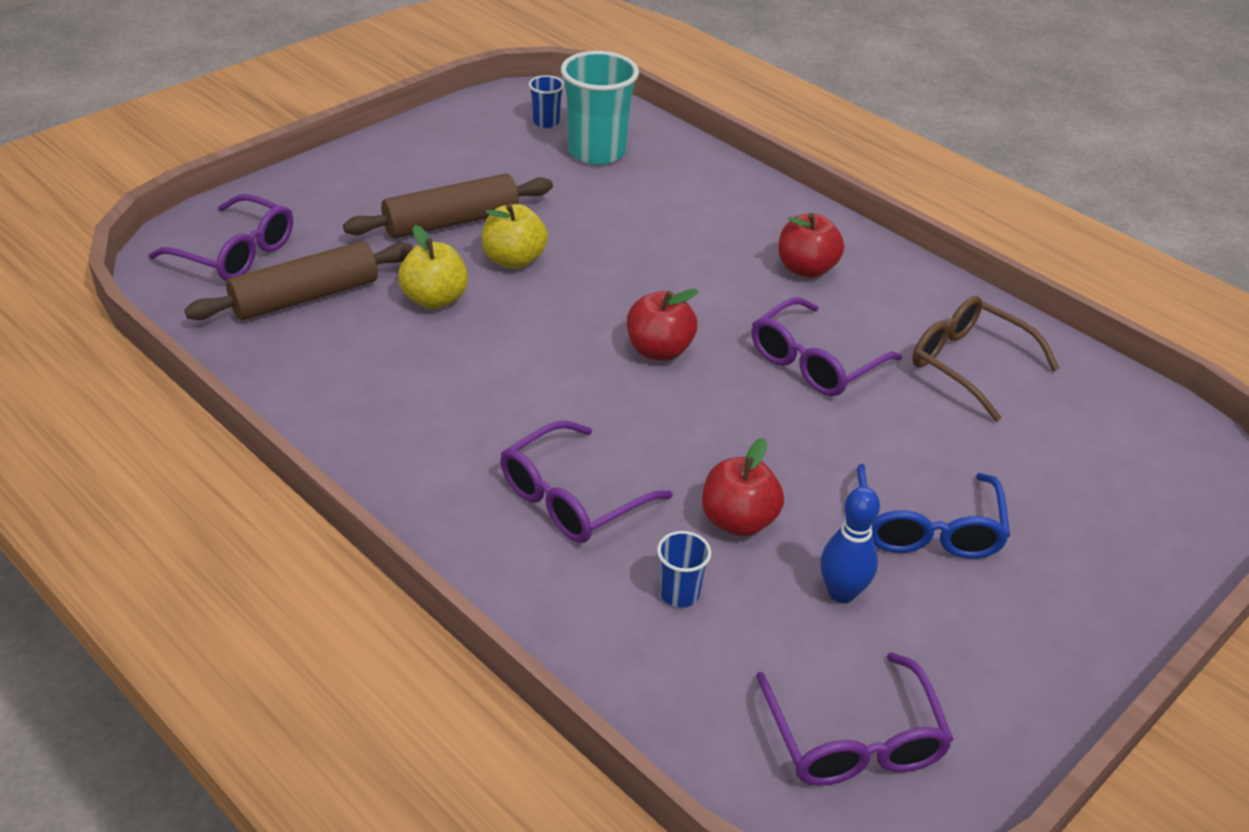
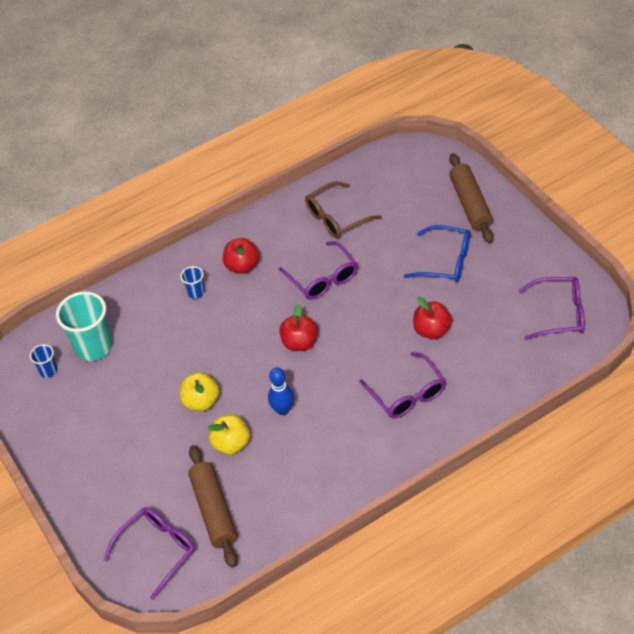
camera: 70 degrees left, 10 degrees up
brown rolling pin [343,174,553,239] -> brown rolling pin moved to [449,153,494,243]
blue cup [657,531,711,608] -> blue cup moved to [180,266,205,299]
blue bowling pin [820,487,880,603] -> blue bowling pin moved to [268,367,294,415]

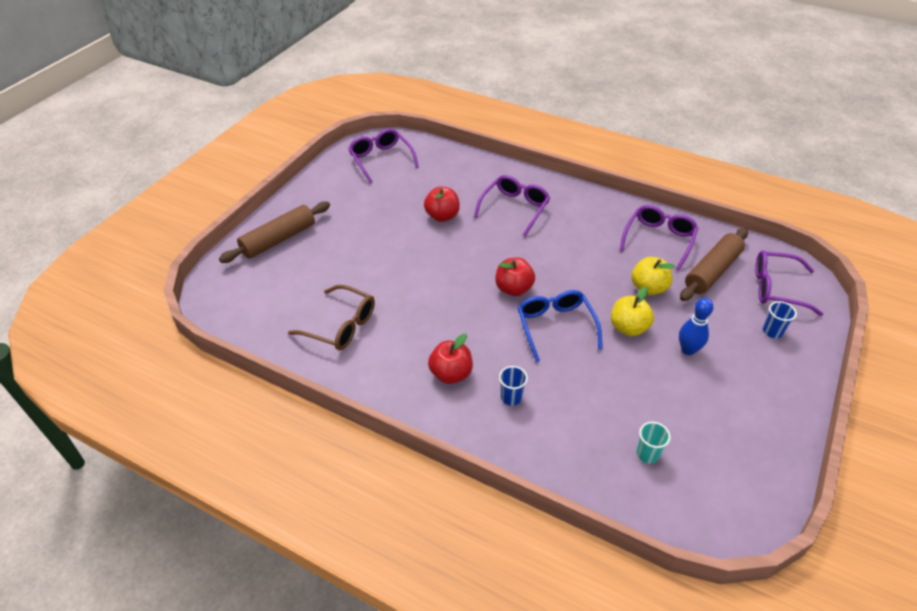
camera: 125 degrees left, 5 degrees down
blue cup [30,344,57,378] -> blue cup moved to [763,301,797,338]
turquoise cup [56,291,112,361] -> turquoise cup [636,422,671,464], size x0.48
blue bowling pin [268,367,294,415] -> blue bowling pin moved to [679,298,713,355]
purple glasses [279,241,358,300] -> purple glasses moved to [619,205,698,270]
blue glasses [404,225,470,283] -> blue glasses moved to [518,290,602,362]

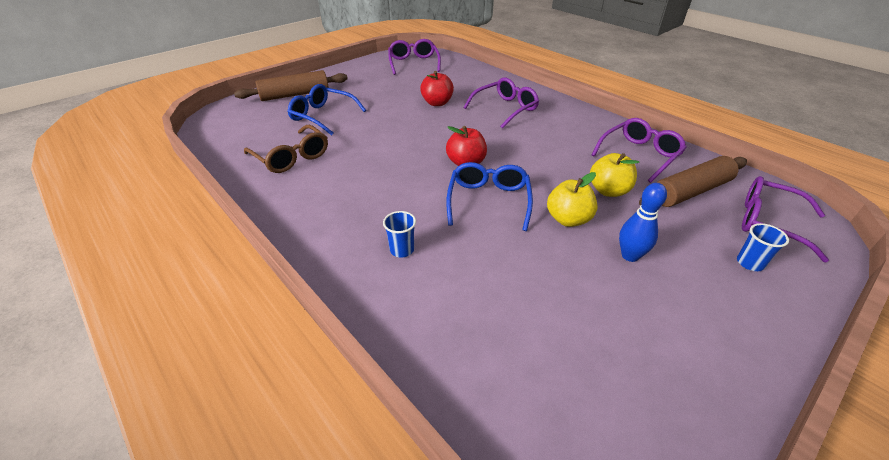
camera: 20 degrees right, 5 degrees down
red apple [428,334,473,384] -> none
turquoise cup [636,422,671,464] -> none
none -> blue glasses [287,84,366,135]

